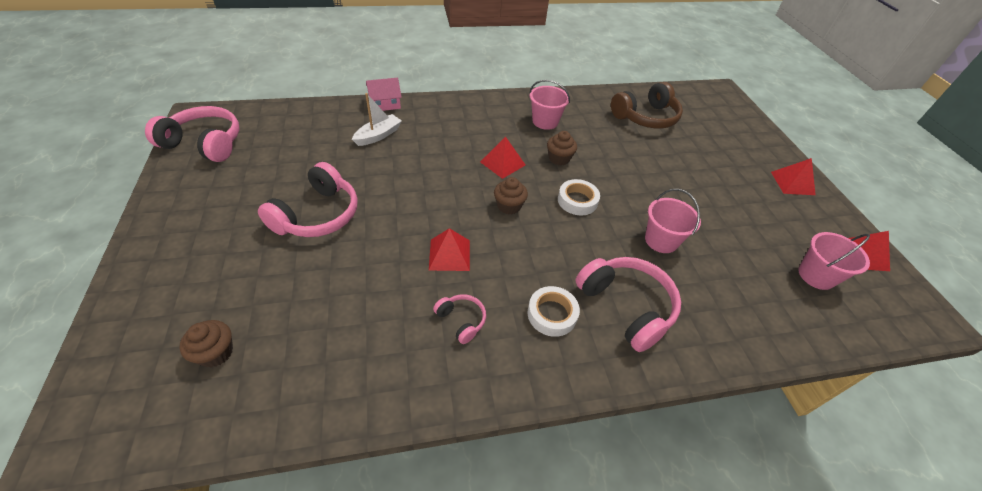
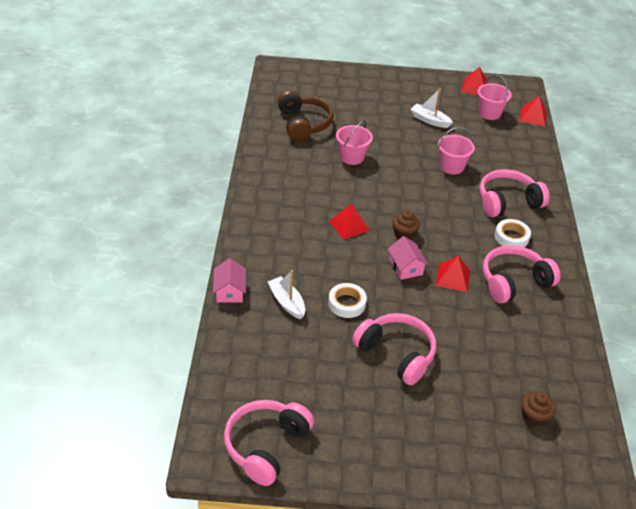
camera: 75 degrees left, 5 degrees down
pink headphones [433,294,486,344] -> pink headphones [483,245,561,303], size x2.01
pink bucket [530,80,570,130] -> pink bucket moved to [336,120,373,165]
brown cupcake [547,131,577,165] -> none
white tape [558,179,600,215] -> white tape moved to [328,283,367,318]
red pyramid [771,158,816,195] -> red pyramid moved to [520,96,547,126]
none -> pink house [388,236,429,280]
none -> white boat [410,88,453,128]

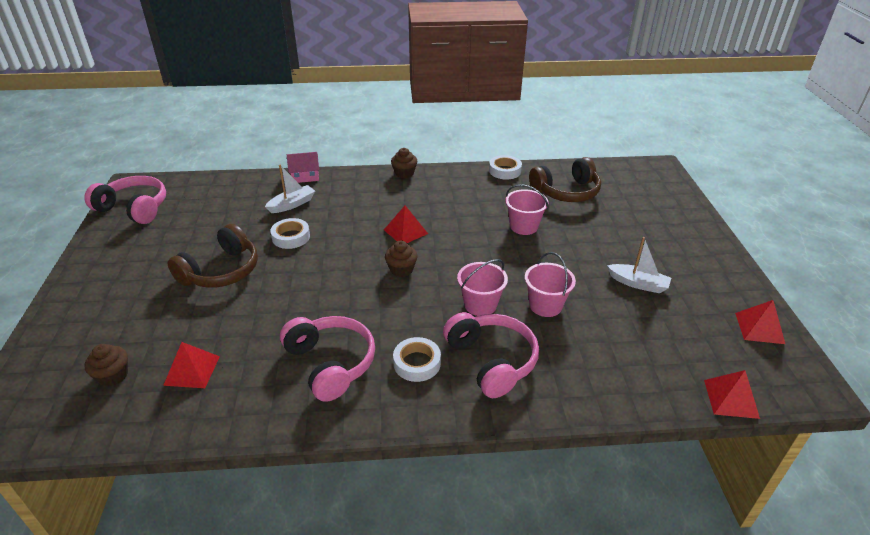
camera: 85 degrees right, 5 degrees down
pink headphones [352,313,436,386] -> brown headphones [168,224,258,288]
pink house [388,236,429,280] -> none
white boat [410,88,453,128] -> white boat turned 90 degrees clockwise [607,237,671,293]
red pyramid [436,256,470,292] -> red pyramid moved to [163,342,220,388]
pink bucket [477,75,512,120] -> pink bucket moved to [457,259,508,316]
none -> brown cupcake [391,148,417,178]
none -> white tape [489,155,522,180]

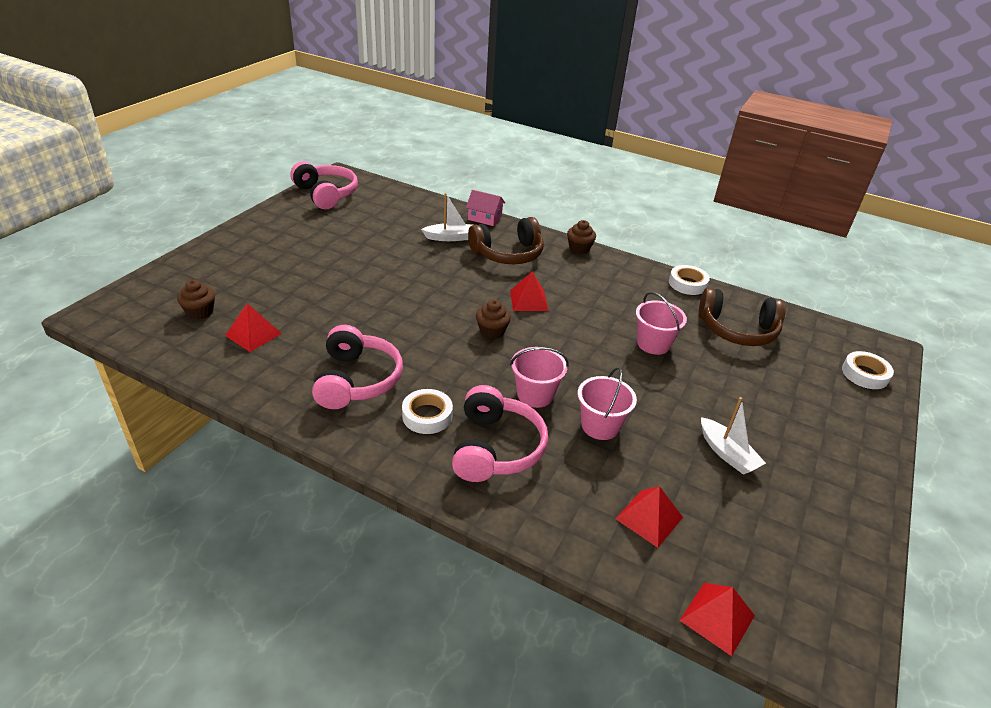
camera: 30 degrees right, 0 degrees up
brown headphones [168,224,258,288] -> brown headphones moved to [468,217,544,264]
white tape [270,218,310,249] -> white tape moved to [842,351,894,389]
red pyramid [735,300,785,344] -> red pyramid moved to [615,486,683,548]

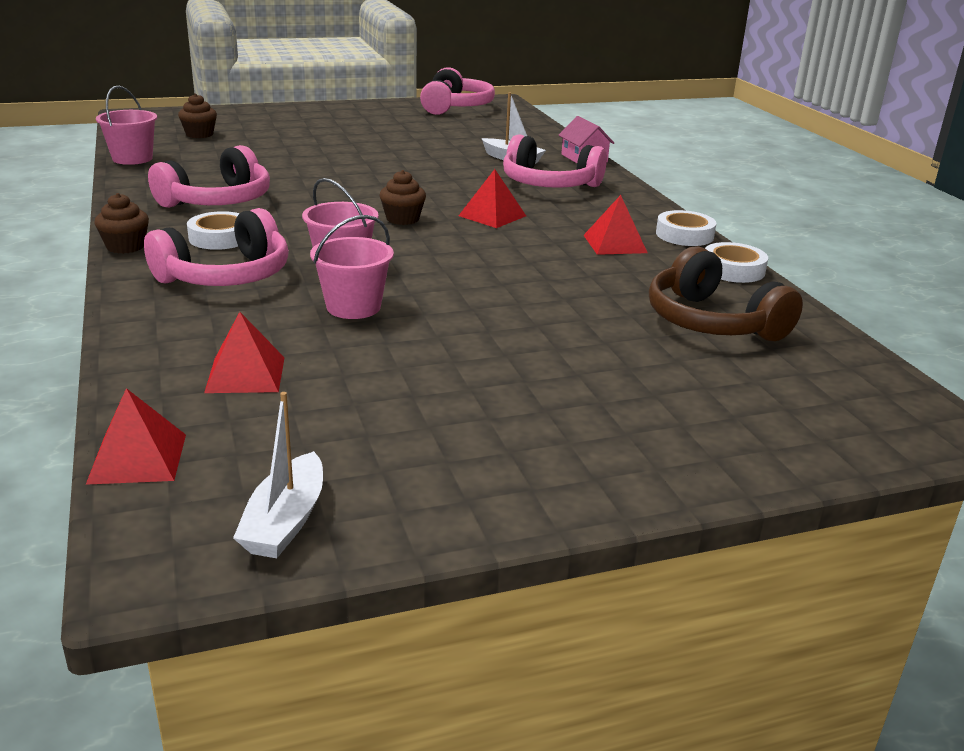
camera: 45 degrees right, 10 degrees down
red pyramid [225,303,282,352] -> red pyramid moved to [584,195,648,255]
brown headphones [468,217,544,264] -> pink headphones [503,134,607,188]
brown cupcake [567,220,596,254] -> brown cupcake moved to [94,193,149,254]
pink bucket [636,292,687,355] -> pink bucket moved to [96,86,157,165]
white boat [701,397,766,475] -> white boat moved to [233,392,323,558]
white tape [842,351,894,389] -> white tape moved to [656,210,716,246]

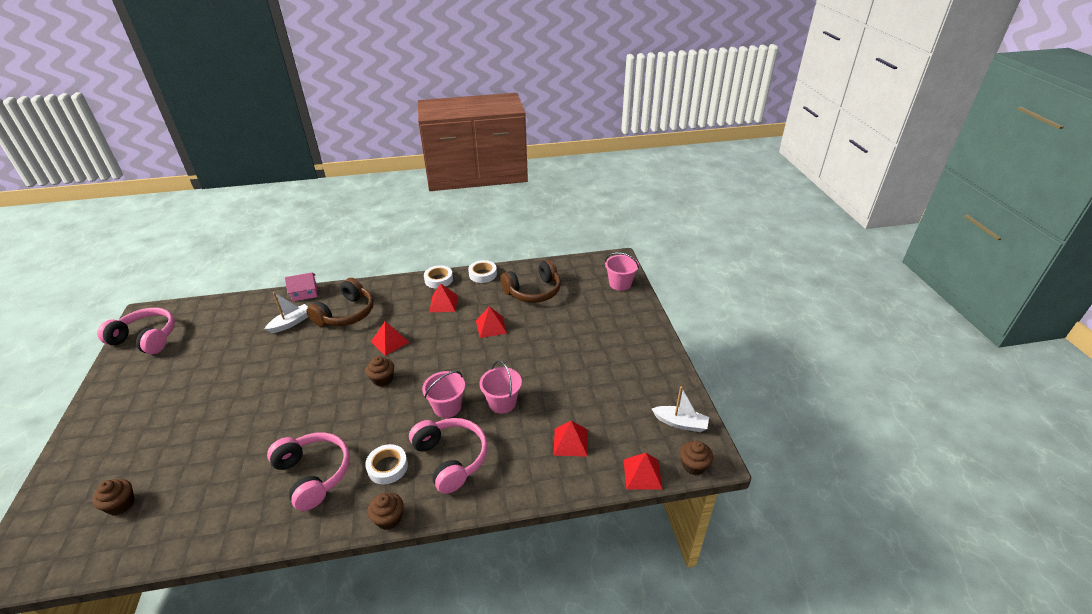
camera: 80 degrees left, 10 degrees up
pink bucket [96,86,157,165] -> pink bucket moved to [605,252,639,291]
pink headphones [503,134,607,188] -> brown headphones [306,278,374,327]
none -> red pyramid [476,306,507,338]
none -> brown cupcake [680,441,713,475]

